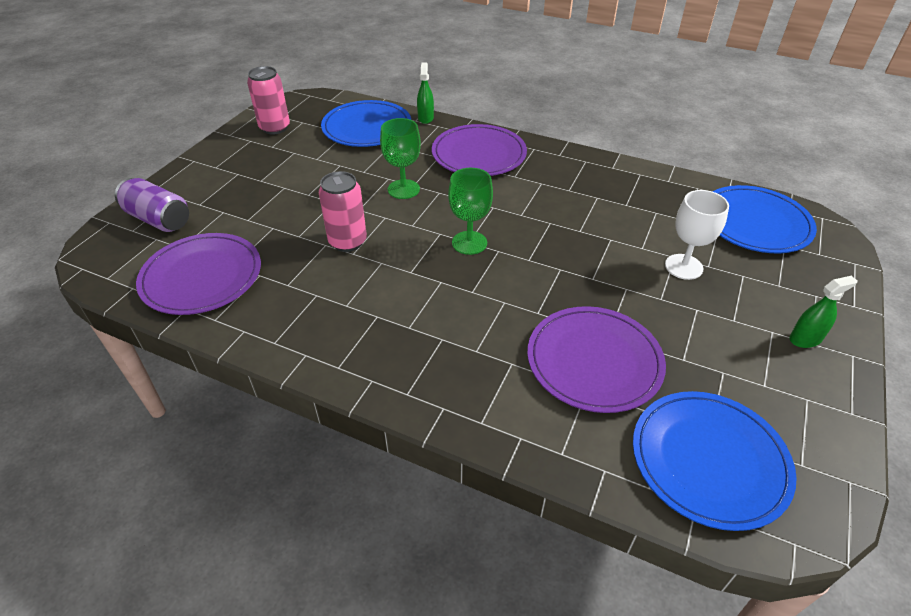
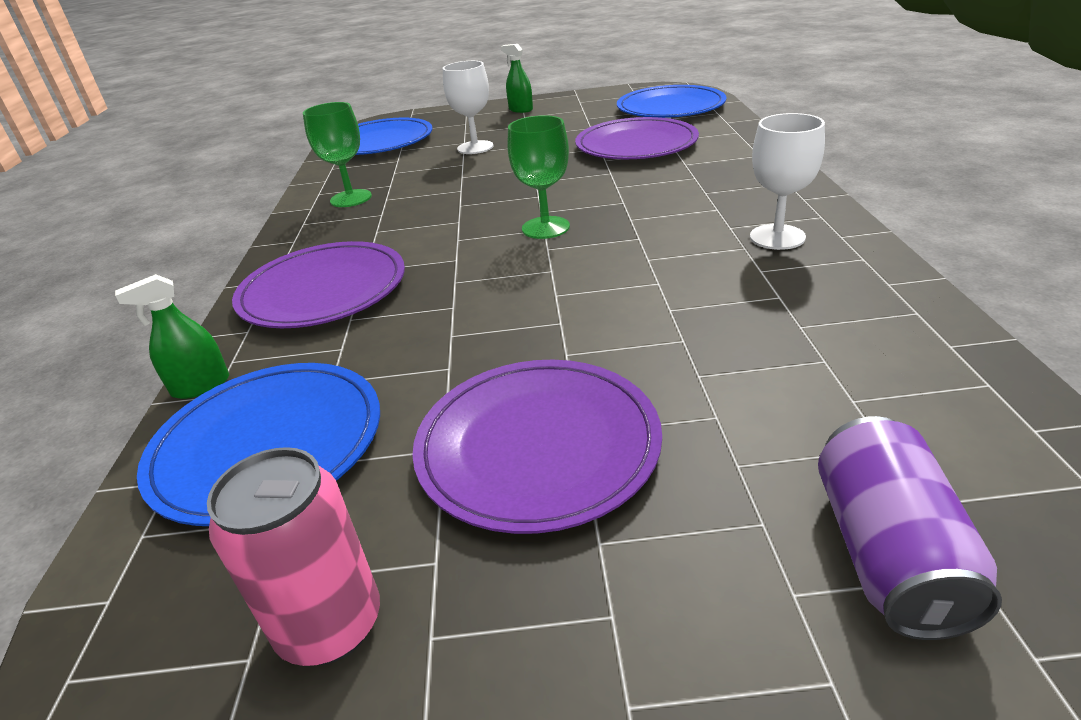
camera: 115 degrees left, 10 degrees down
purple plate [136,233,261,315] -> purple plate moved to [412,360,662,534]
pink can [319,171,367,252] -> none
green goblet [380,118,421,199] -> green goblet moved to [303,102,372,207]
none -> white goblet [750,113,825,250]

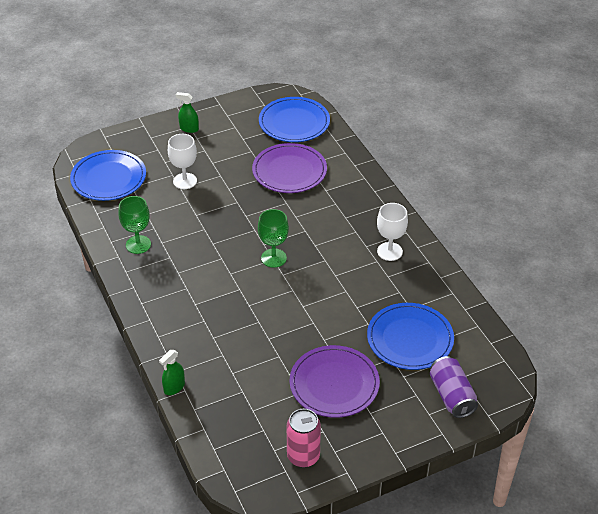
camera: 25 degrees left, 10 degrees up
blue plate [137,363,380,526] -> blue plate moved to [367,303,454,370]
purple plate [232,241,405,328] -> none

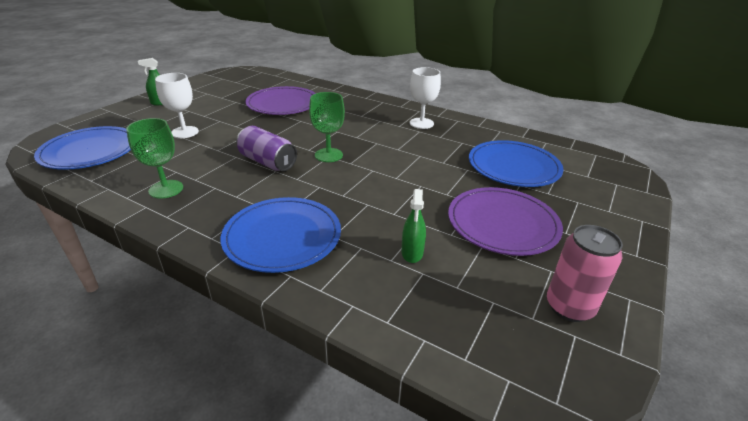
camera: 35 degrees left, 10 degrees down
green spray bottle [159,350,185,395] -> green spray bottle moved to [401,189,426,263]
blue plate [259,97,330,142] -> blue plate moved to [221,197,341,273]
purple can [430,356,478,418] -> purple can moved to [236,126,297,171]

